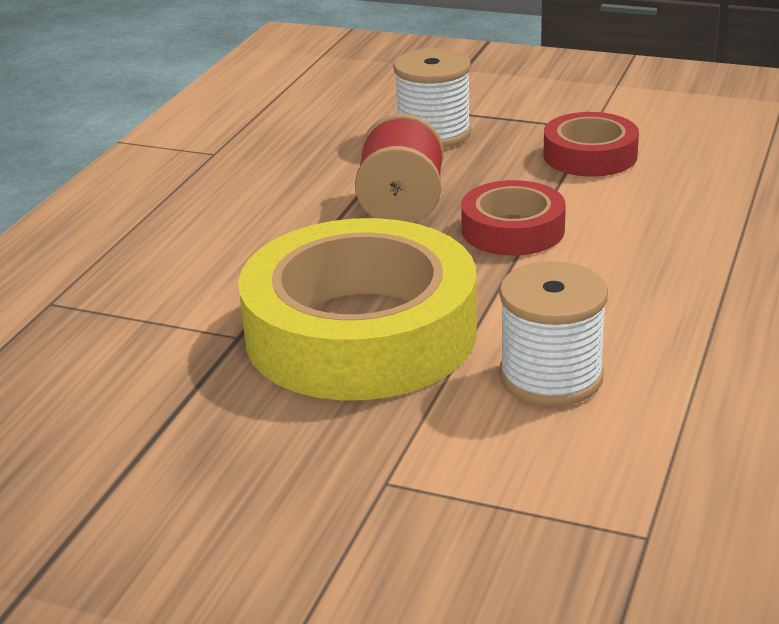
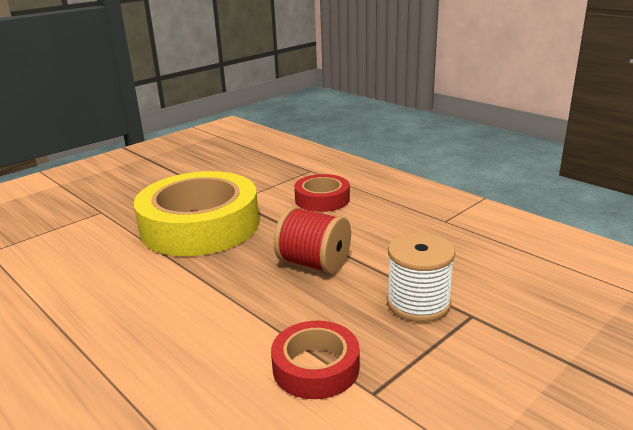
camera: 115 degrees right, 5 degrees down
red tape [461,180,566,255] -> red tape moved to [294,174,350,212]
white spool [499,261,608,406] -> none

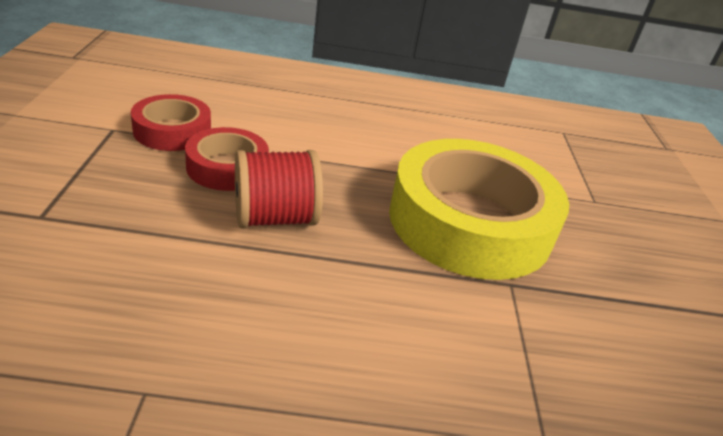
camera: 130 degrees right, 10 degrees up
red tape [294,174,350,212] -> red tape moved to [185,127,269,191]
white spool [387,233,455,322] -> none

